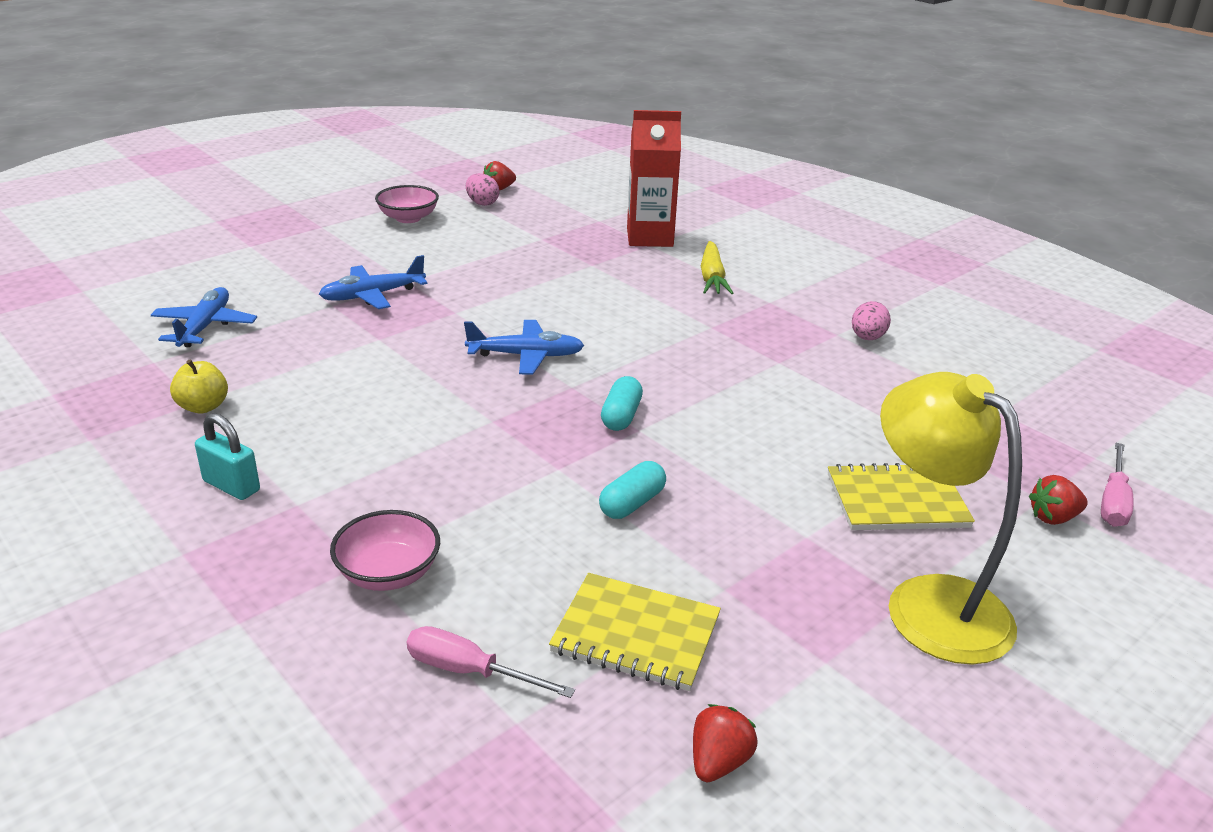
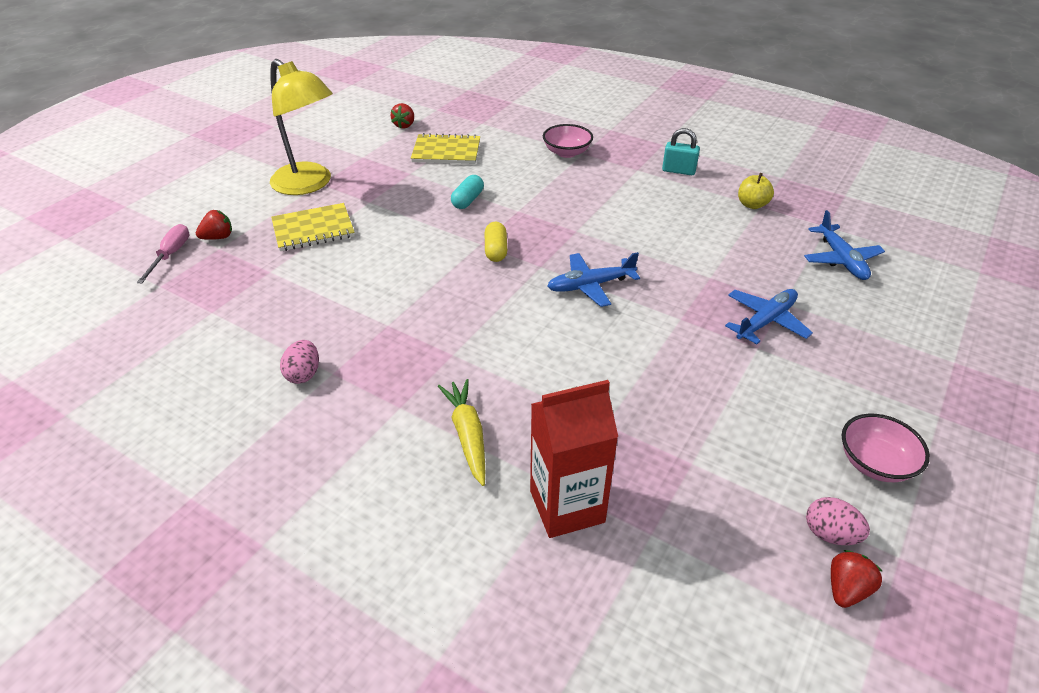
camera: 165 degrees right, 10 degrees up
pink screwdriver [407,626,575,698] -> none
turquoise capsule [601,376,643,431] -> yellow capsule [485,222,507,262]

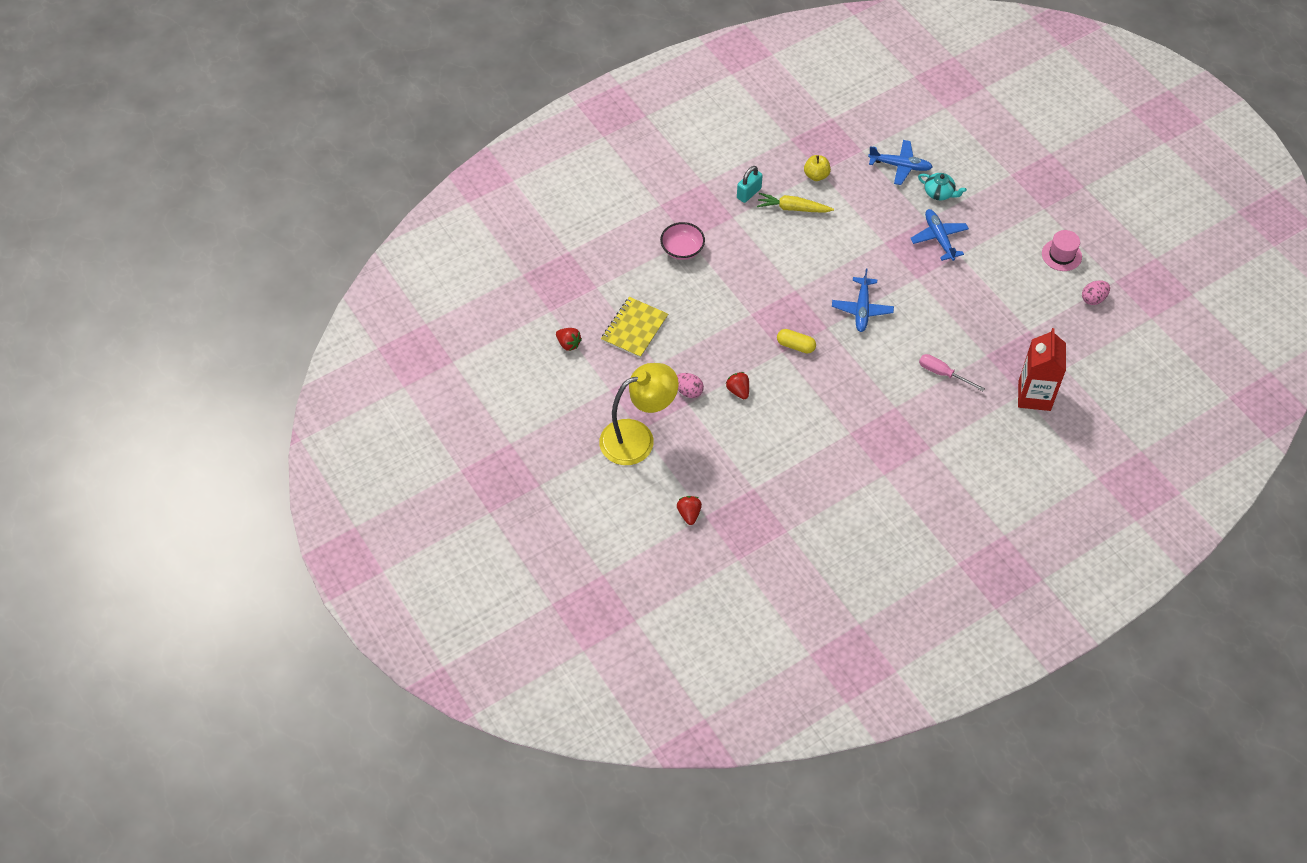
camera: 65 degrees left, 15 degrees up
pink screwdriver [137,224,189,284] -> pink screwdriver moved to [919,354,985,391]
yellow notebook [271,203,355,251] -> none
pink egg [280,340,319,384] -> pink egg moved to [677,373,704,398]
yellow carrot [438,379,485,486] -> yellow carrot moved to [757,193,834,213]
turquoise capsule [451,175,484,209] -> none
red strawberry [831,550,883,608] -> red strawberry moved to [726,372,749,399]
pink bowl [842,414,930,482] -> pink hat [1042,230,1082,271]
none -> turquoise teapot [918,173,967,200]

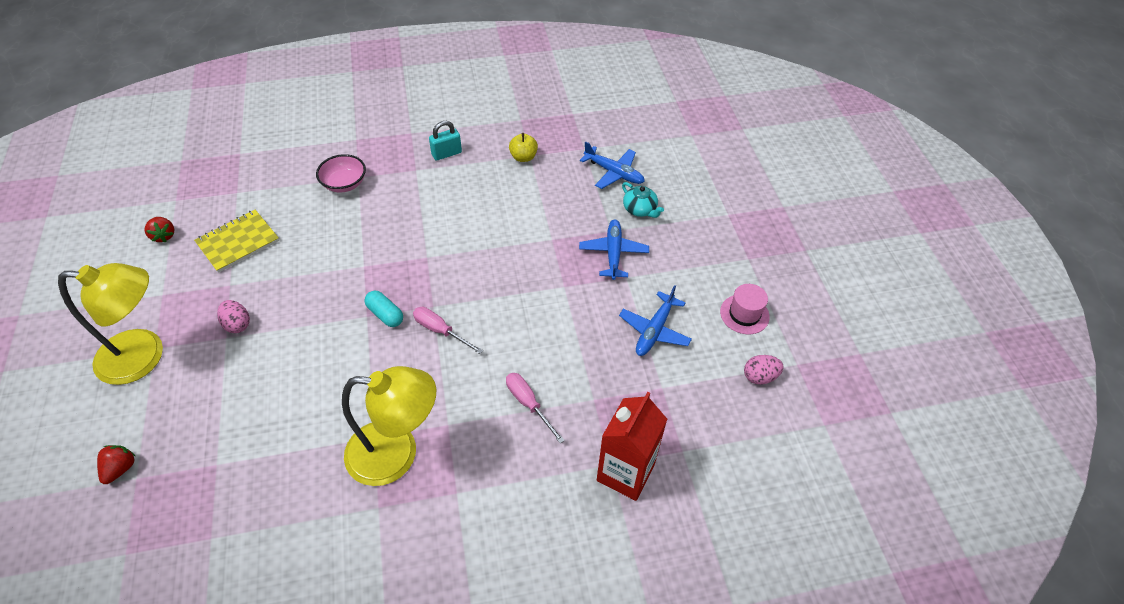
camera: 20 degrees right, 5 degrees down
red strawberry [726,372,749,399] -> none
yellow carrot [757,193,834,213] -> none
yellow capsule [777,329,816,354] -> turquoise capsule [364,291,403,327]
blue plane [832,269,894,332] -> blue plane moved to [619,285,692,356]
none -> yellow lamp [342,366,436,486]
none -> pink screwdriver [413,307,483,354]

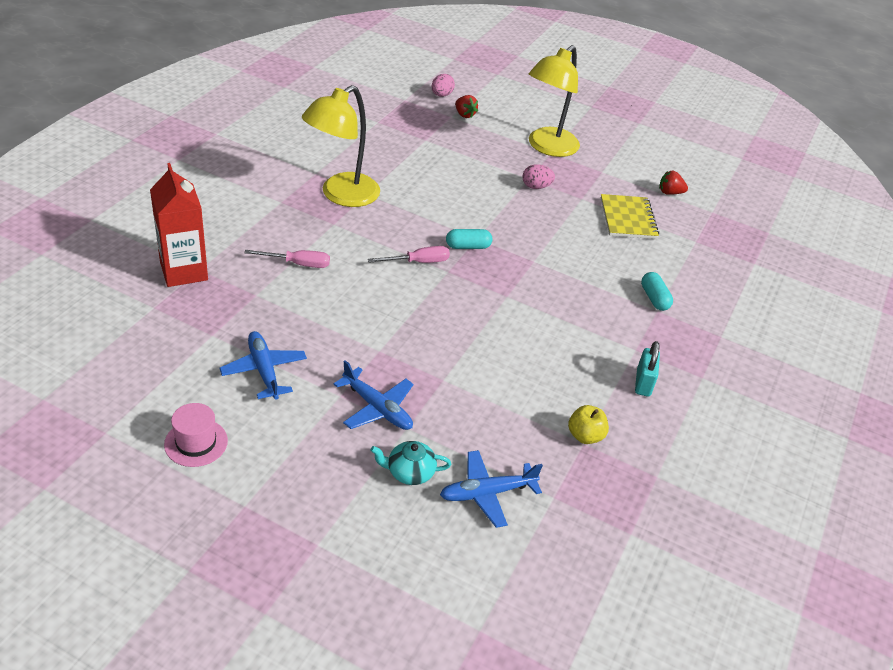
camera: 125 degrees right, 10 degrees down
pink bowl [316,154,366,192] -> turquoise capsule [641,272,673,311]
pink egg [744,355,784,384] -> pink egg moved to [431,74,455,97]

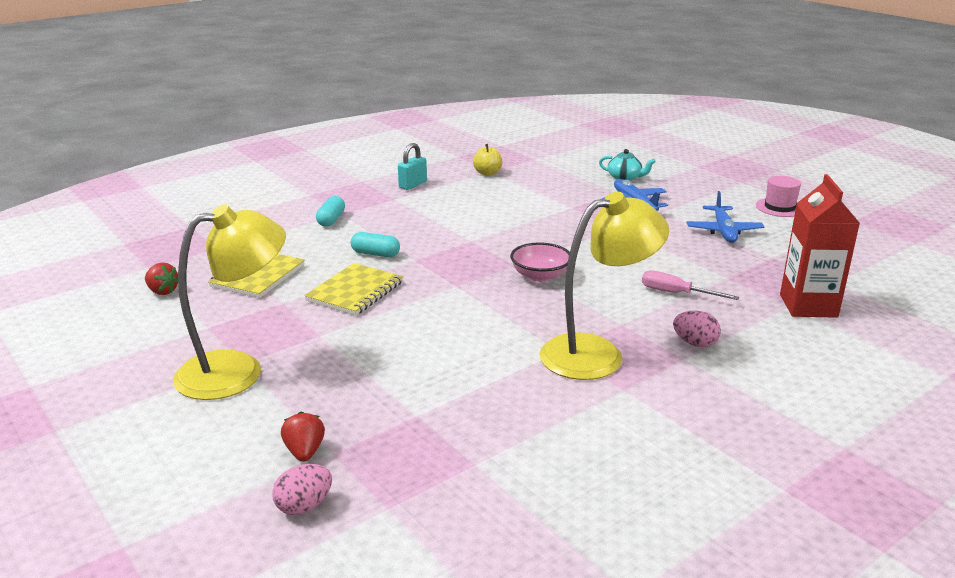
camera: 150 degrees left, 15 degrees down
pink screwdriver [368,246,450,263] -> pink bowl [510,243,570,282]
blue plane [440,450,543,528] -> none
turquoise capsule [446,229,492,249] -> turquoise capsule moved to [351,232,400,257]
pink egg [522,164,555,189] -> pink egg moved to [673,311,721,347]
none -> yellow notebook [304,263,403,316]

